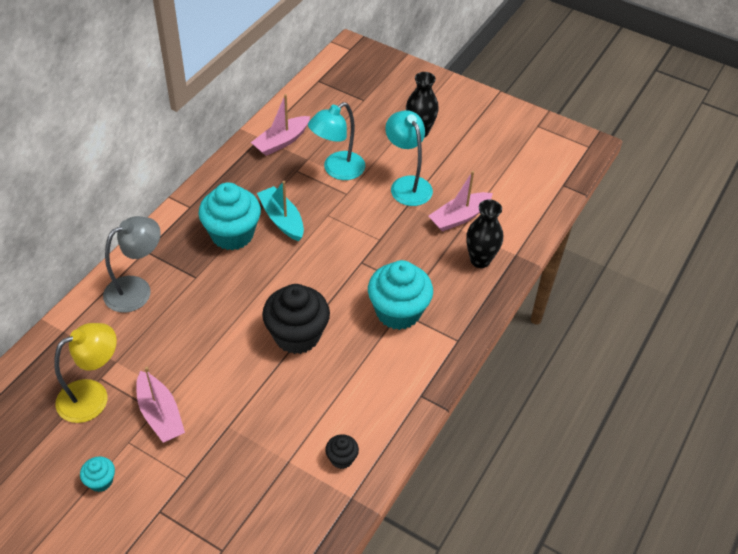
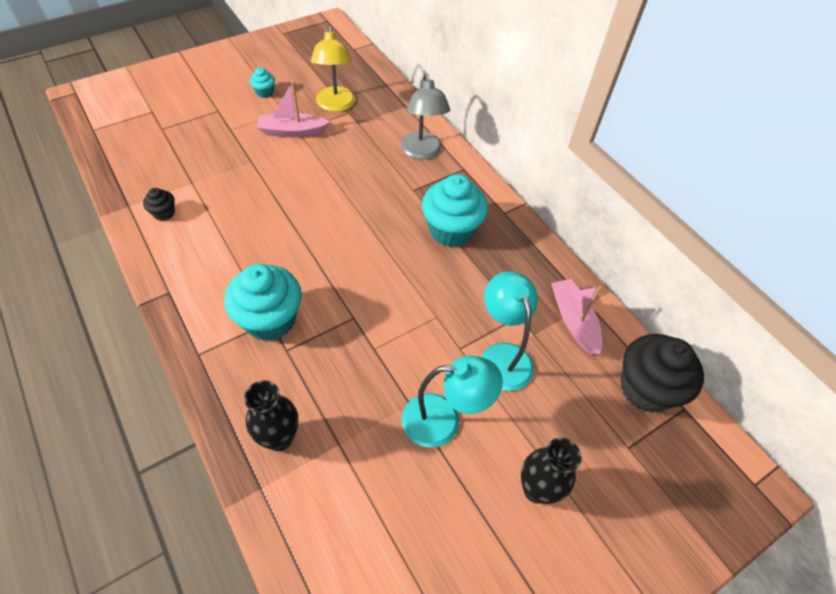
camera: 115 degrees right, 5 degrees up
turquoise boat [257,181,304,241] -> none
black cupcake [262,284,330,354] -> black cupcake moved to [620,334,704,413]
pink boat [429,171,493,232] -> none

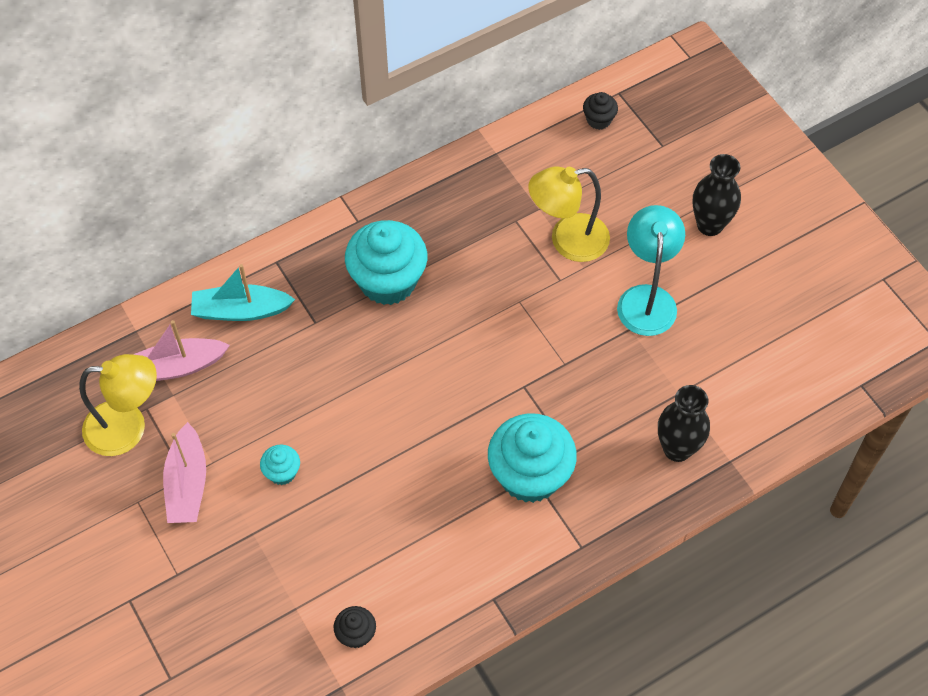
camera: 85 degrees left, 5 degrees up
turquoise cupcake [250,67,275,98] -> turquoise cupcake moved to [260,445,300,485]
grey lamp [401,73,450,160] -> turquoise boat [191,264,295,321]
turquoise lamp [482,271,538,391] -> yellow lamp [528,166,610,262]
pink boat [551,279,602,354] -> pink boat moved to [133,320,230,381]
black cupcake [620,334,704,413] -> black cupcake [583,92,618,130], size x0.46

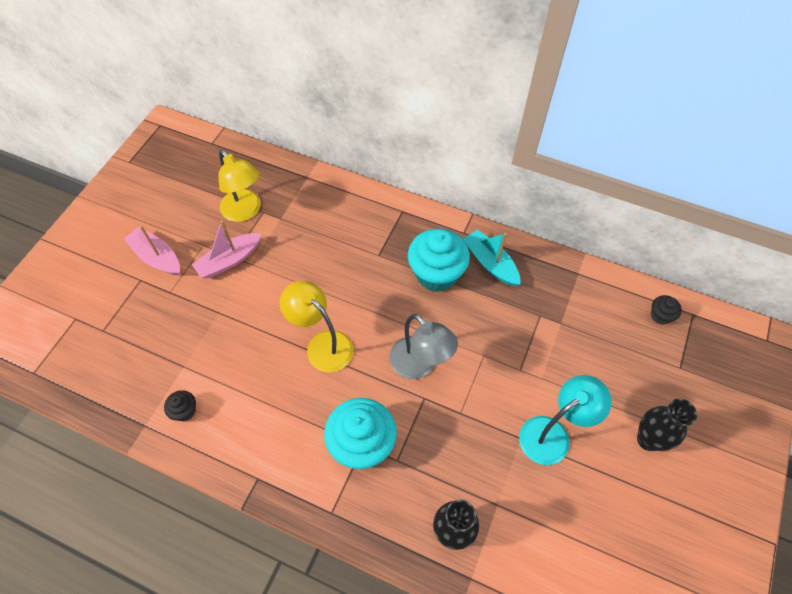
camera: 55 degrees right, 0 degrees up
pink boat [133,320,230,381] -> pink boat moved to [124,225,180,275]
turquoise boat [191,264,295,321] -> turquoise boat moved to [463,229,521,286]
turquoise cupcake [260,445,300,485] -> none
yellow lamp [528,166,610,262] -> yellow lamp moved to [280,280,354,372]
none -> grey lamp [389,314,458,379]

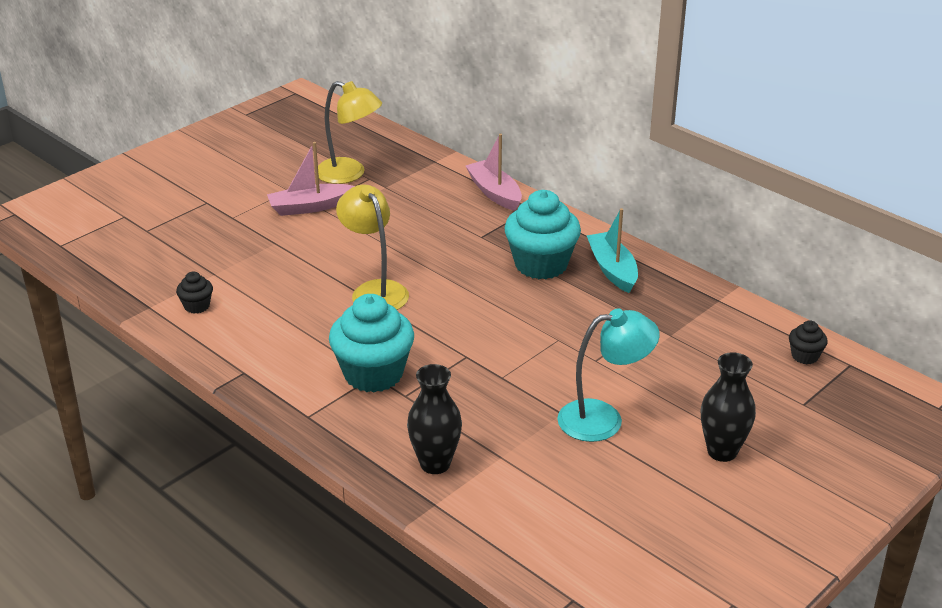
camera: 20 degrees right, 25 degrees down
pink boat [124,225,180,275] -> pink boat moved to [466,134,522,211]
yellow lamp [218,149,261,222] -> yellow lamp turned 45 degrees counterclockwise [318,81,382,184]
grey lamp [389,314,458,379] -> none

